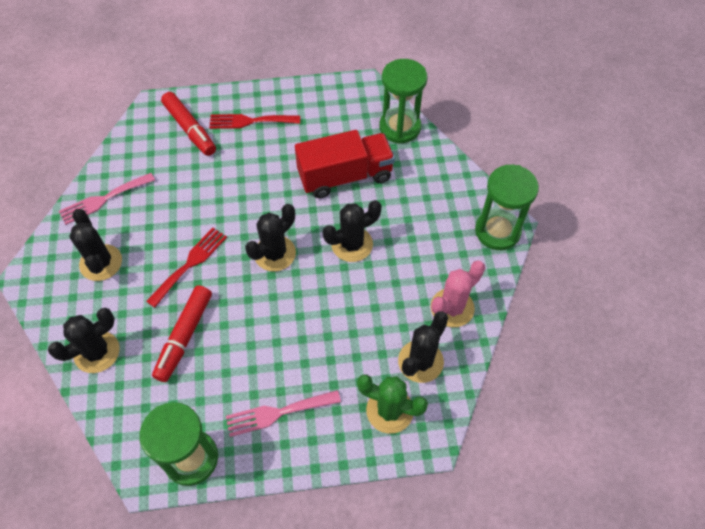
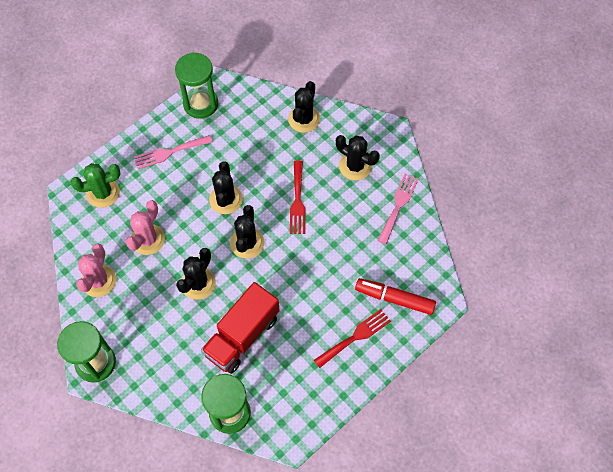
camera: 145 degrees right, 5 degrees up
red marker [152,285,212,382] -> none
pink fork [226,390,341,437] -> pink fork turned 150 degrees counterclockwise [134,135,212,169]
black cactus [398,311,448,383] -> black cactus moved to [209,161,243,214]
none -> pink cactus [126,200,165,255]

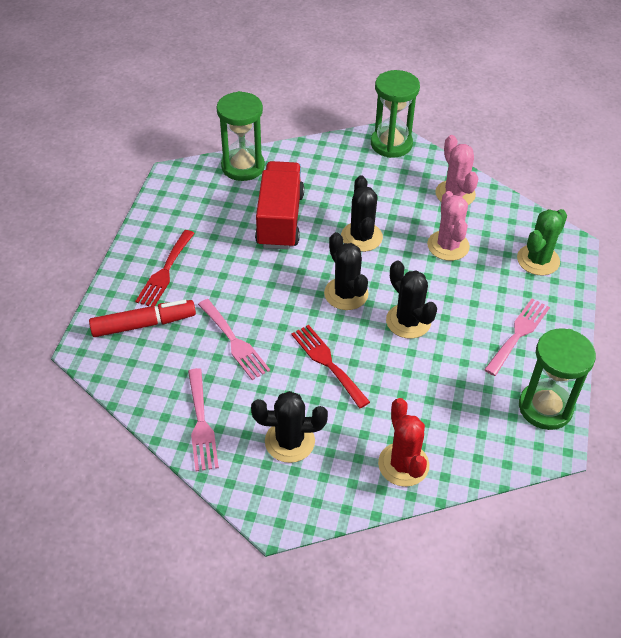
camera: 145 degrees right, 15 degrees down
black cactus [288,81,320,133] -> red cactus [378,398,429,487]
none -> pink fork [198,299,270,380]

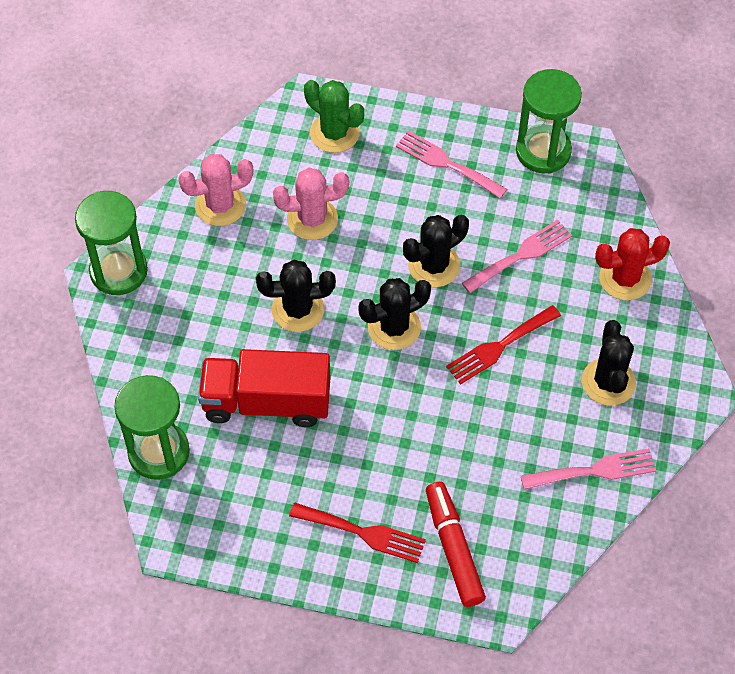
camera: 90 degrees left, 10 degrees up
pink fork [198,299,270,380] -> pink fork moved to [462,220,572,293]

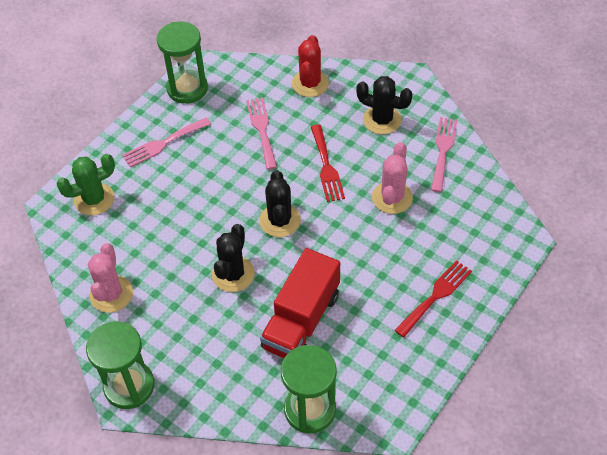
camera: 65 degrees left, 5 degrees down
pink cactus [273,168,349,240] -> pink cactus moved to [372,142,413,214]
black cactus [403,215,469,287] -> none
red marker [426,482,486,607] -> none

